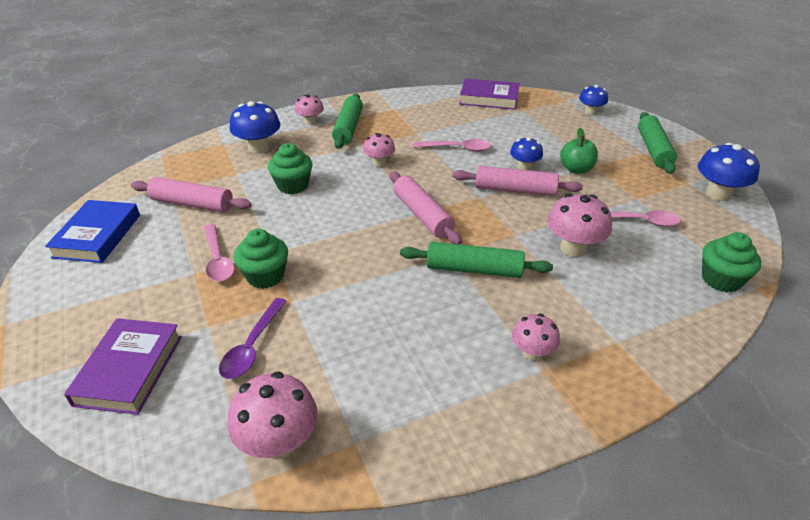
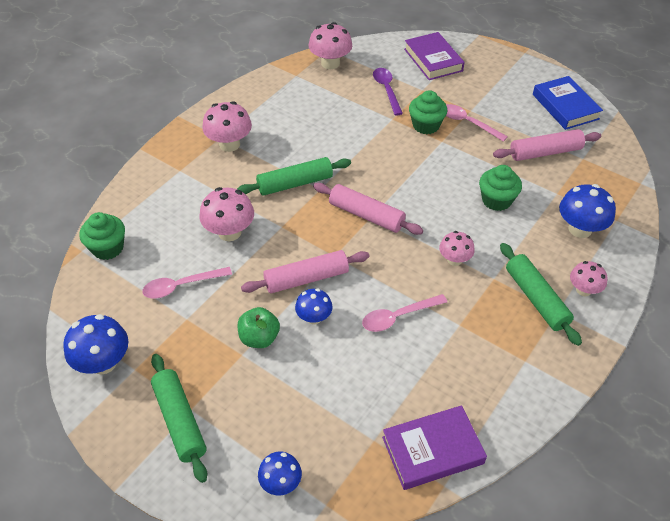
camera: 150 degrees right, 10 degrees up
pink mushroom [512,313,560,361] -> pink mushroom [202,101,252,152], size x1.59

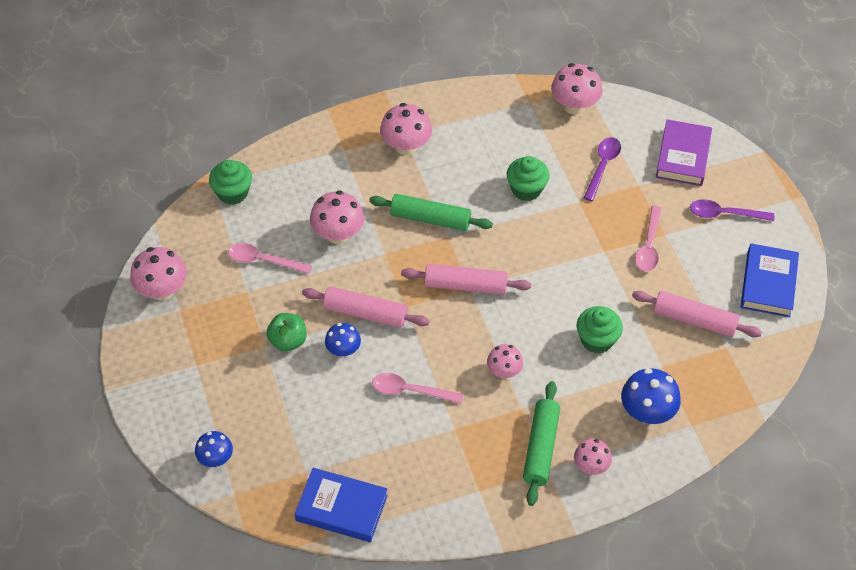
camera: 35 degrees right, 5 degrees up
blue mushroom [63,314,128,374] -> pink mushroom [130,247,187,301]
green rolling pin [151,354,207,483] -> none
pink rolling pin [313,183,423,235] -> pink rolling pin turned 60 degrees counterclockwise [401,264,531,295]
purple book [382,405,487,490] -> blue book [295,468,388,542]
green cupcake [409,90,447,134] -> green cupcake moved to [507,156,550,201]
pink spoon [446,104,508,142] -> pink spoon turned 150 degrees counterclockwise [635,206,662,271]
none -> purple spoon [690,199,774,221]

